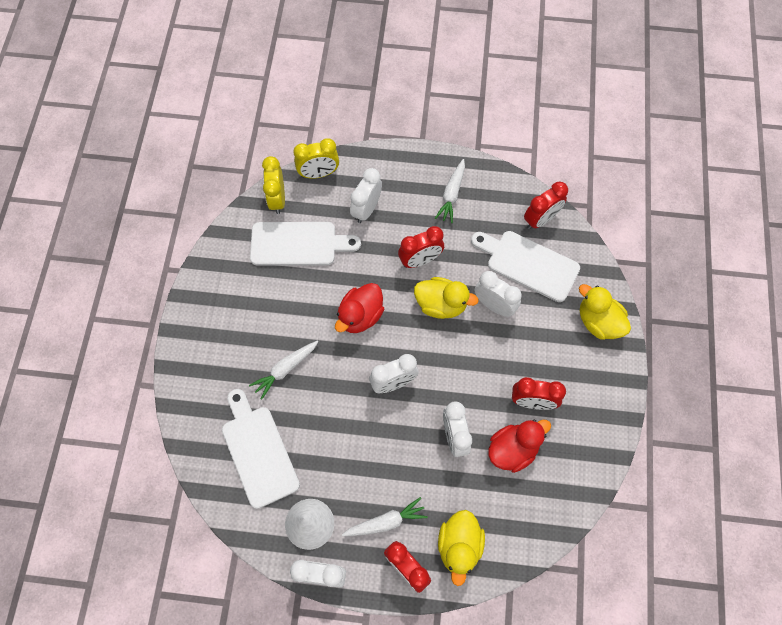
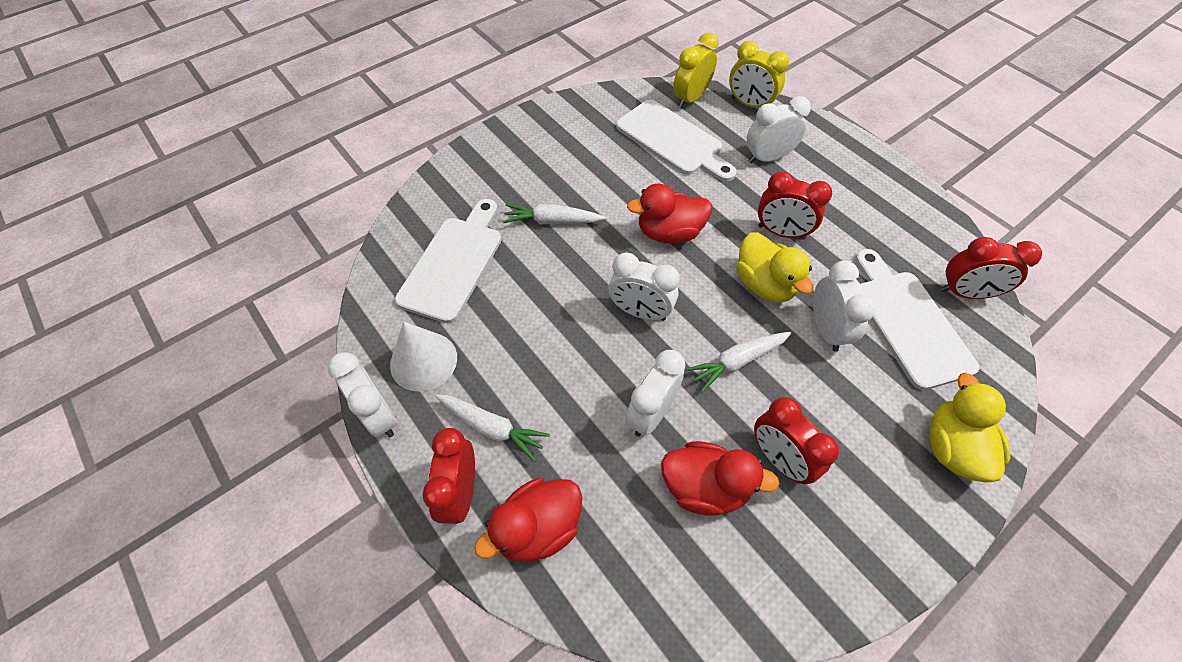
camera: 45 degrees right, 10 degrees down
white carrot [435,159,465,223] -> white carrot moved to [686,332,791,393]
yellow duck [438,510,485,586] -> red duck [474,478,582,562]

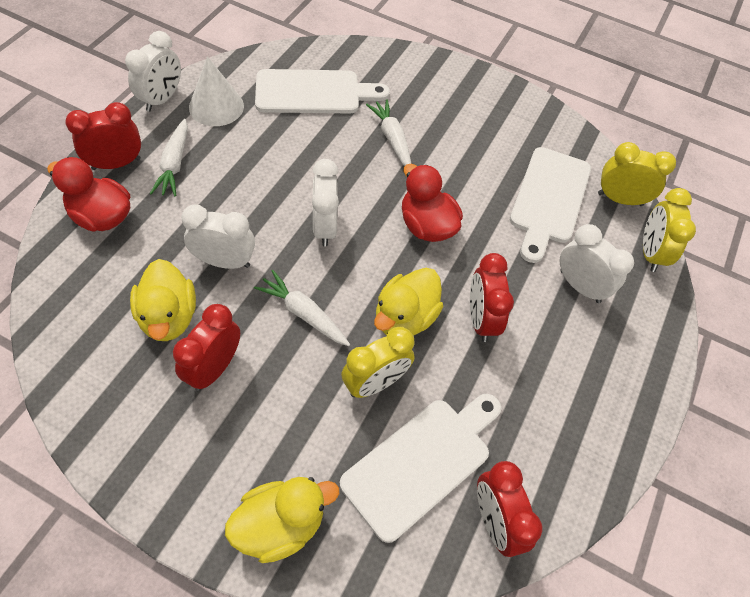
camera: 60 degrees right, 0 degrees up
red duck [661,441,780,516] -> yellow duck [130,259,196,341]
white clock [813,260,875,351] -> yellow clock [341,327,415,398]

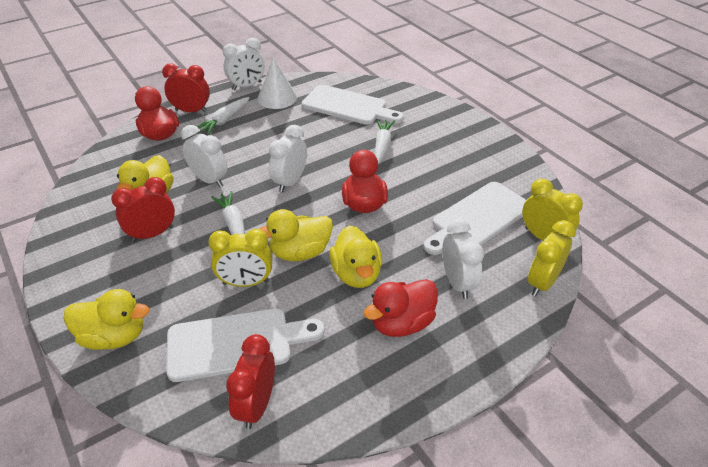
camera: 35 degrees right, 15 degrees down
red clock [470,253,514,342] -> yellow duck [329,225,382,288]
none -> red duck [364,279,438,337]

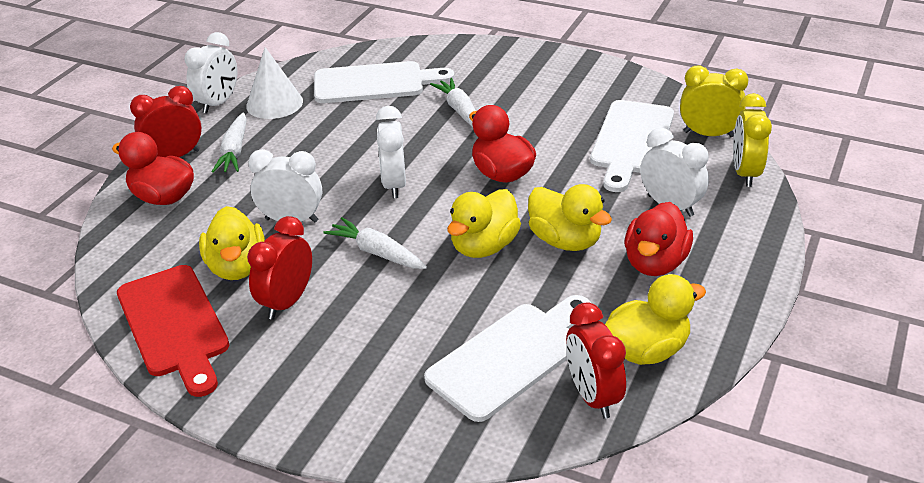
camera: 30 degrees left, 5 degrees down
yellow duck [64,289,149,350] -> yellow duck moved to [605,274,706,365]
yellow clock [208,229,272,287] -> none
none -> red cutting board [117,265,229,397]

